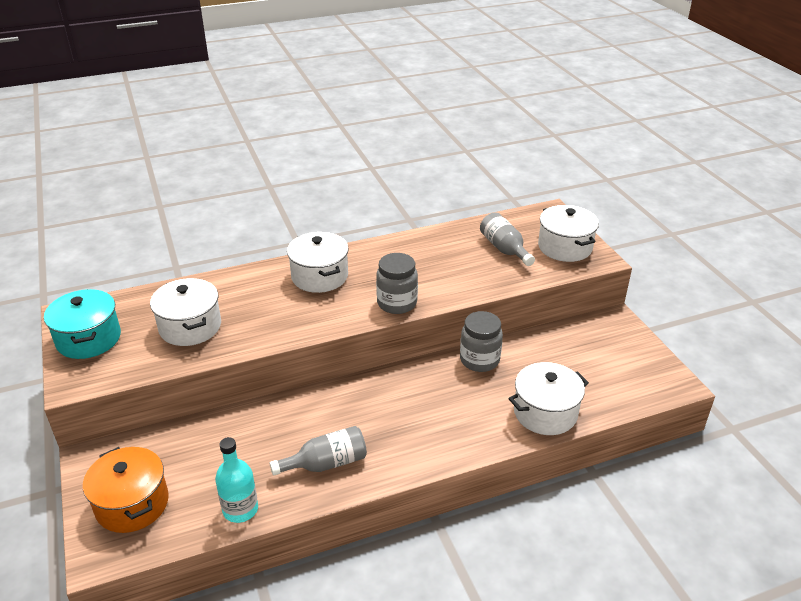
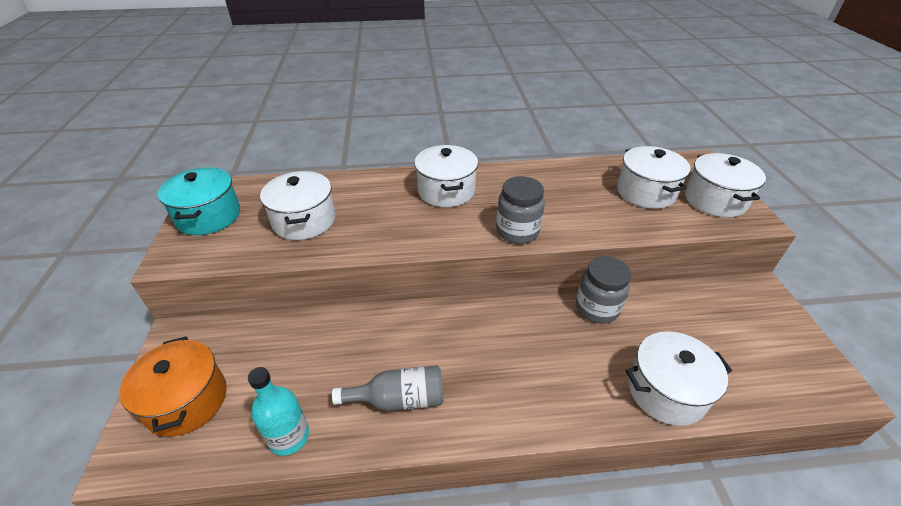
camera: 15 degrees right, 5 degrees up
grey bottle [480,212,535,266] -> white pot [617,146,690,209]

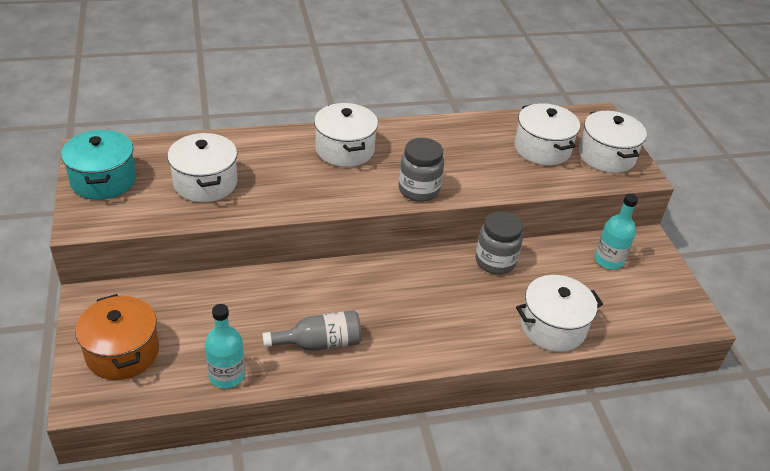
camera: 10 degrees left, 0 degrees up
none -> turquoise bottle [595,194,638,269]

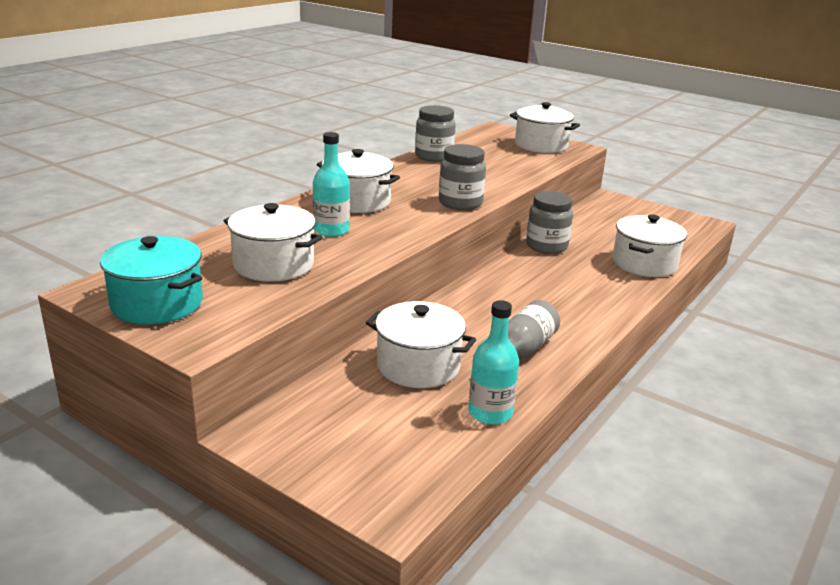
camera: 40 degrees left, 15 degrees down
orange pot [75,294,159,380] -> none
white pot [515,103,580,166] -> white pot moved to [366,301,476,388]
turquoise bottle [595,194,638,269] -> turquoise bottle moved to [313,132,350,237]
none -> grey jar [415,105,456,162]

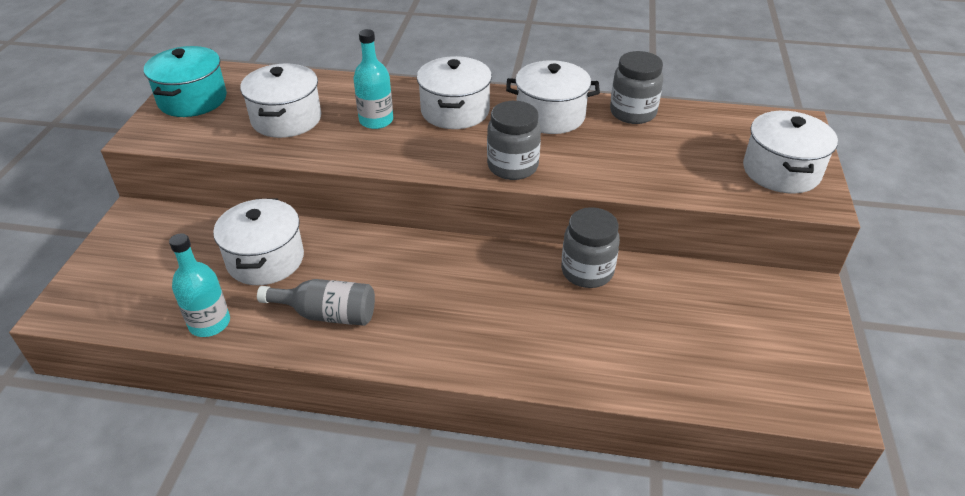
camera: 65 degrees right, 15 degrees up
white pot [613,215,687,277] -> white pot moved to [506,60,600,134]

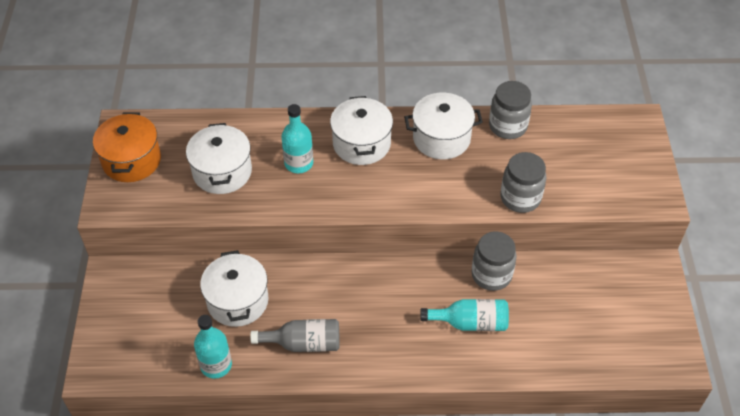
camera: 10 degrees left, 10 degrees up
turquoise pot [144,46,227,117] -> orange pot [93,112,161,182]
grey jar [487,101,541,180] -> grey jar moved to [501,152,546,213]
white pot [743,111,838,193] -> none
none -> turquoise bottle [420,299,509,331]

